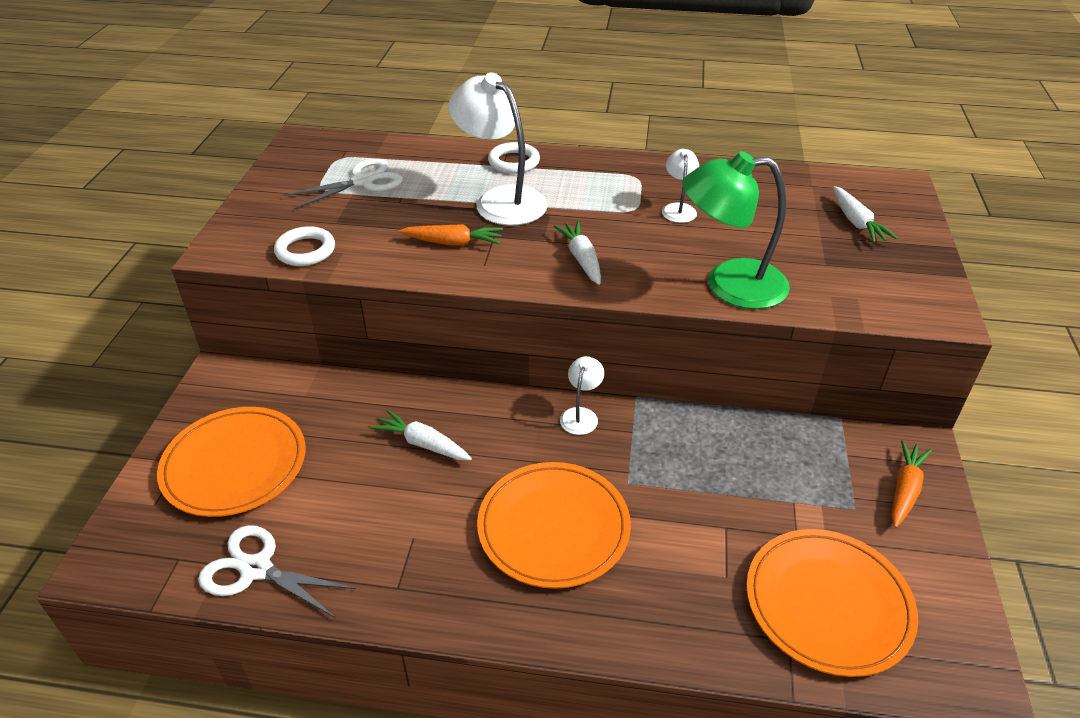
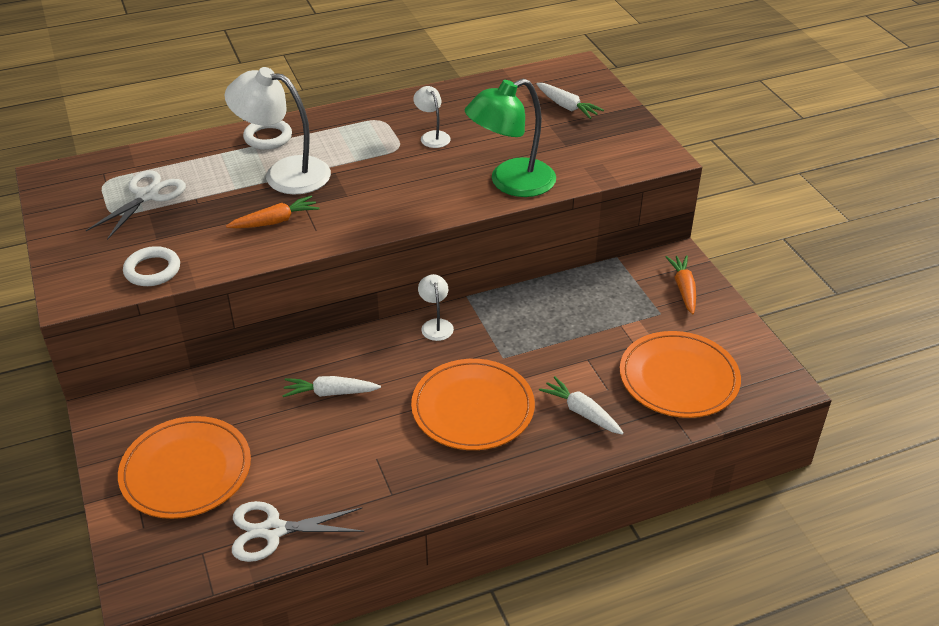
camera: 30 degrees left, 0 degrees up
white carrot [553,221,601,285] -> white carrot moved to [539,376,624,435]

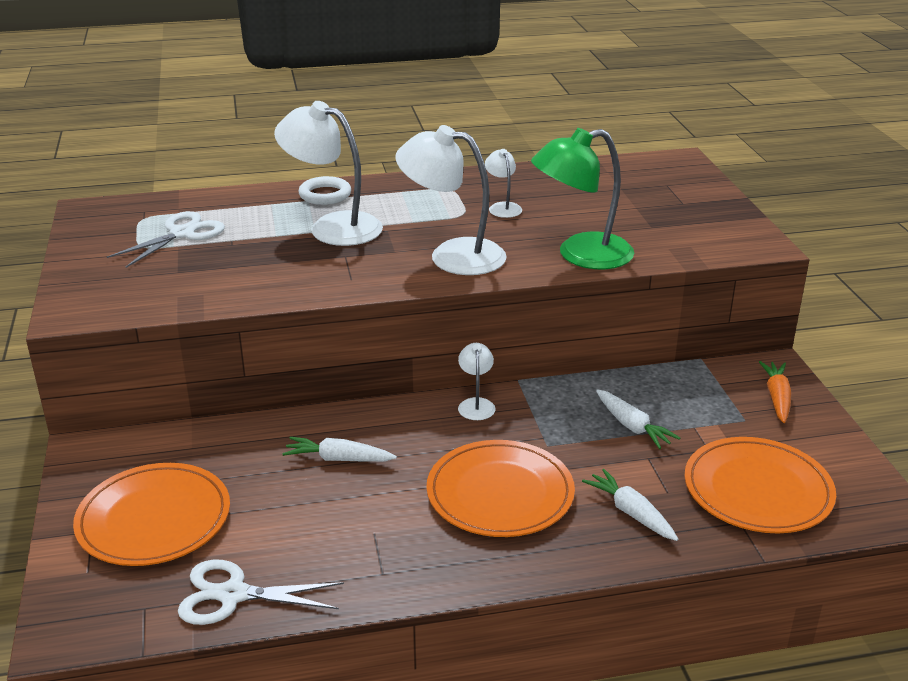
camera: 10 degrees right, 10 degrees down
white ring [123,246,180,286] -> none
orange carrot [226,196,320,228] -> none
white carrot [536,83,604,119] -> white carrot moved to [596,389,680,449]
none -> white lamp [395,125,507,275]

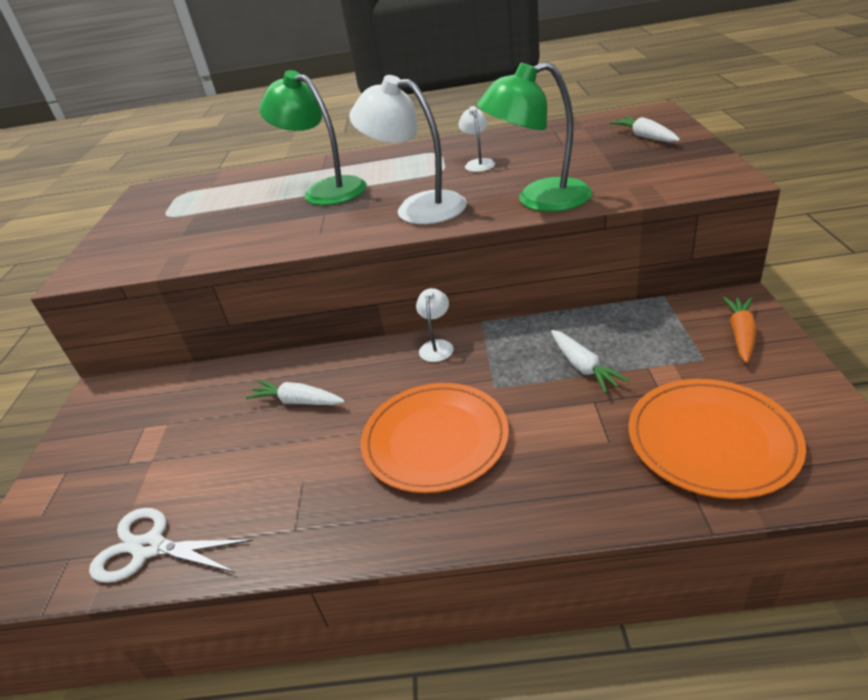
camera: 15 degrees right, 5 degrees up
orange plate [73,463,230,566] -> none
white scissors [107,211,225,268] -> none
white lamp [274,101,383,246] -> green lamp [259,70,367,205]
white ring [298,176,351,205] -> none
white carrot [582,469,678,541] -> white carrot moved to [610,116,680,142]

